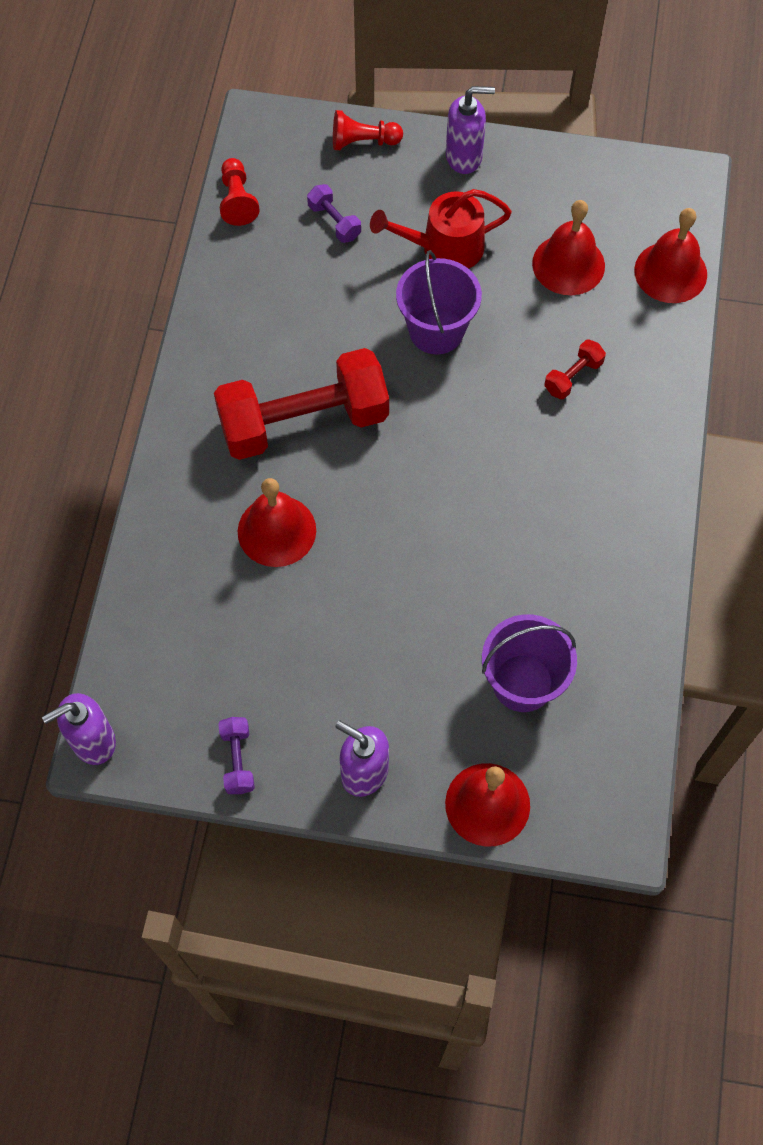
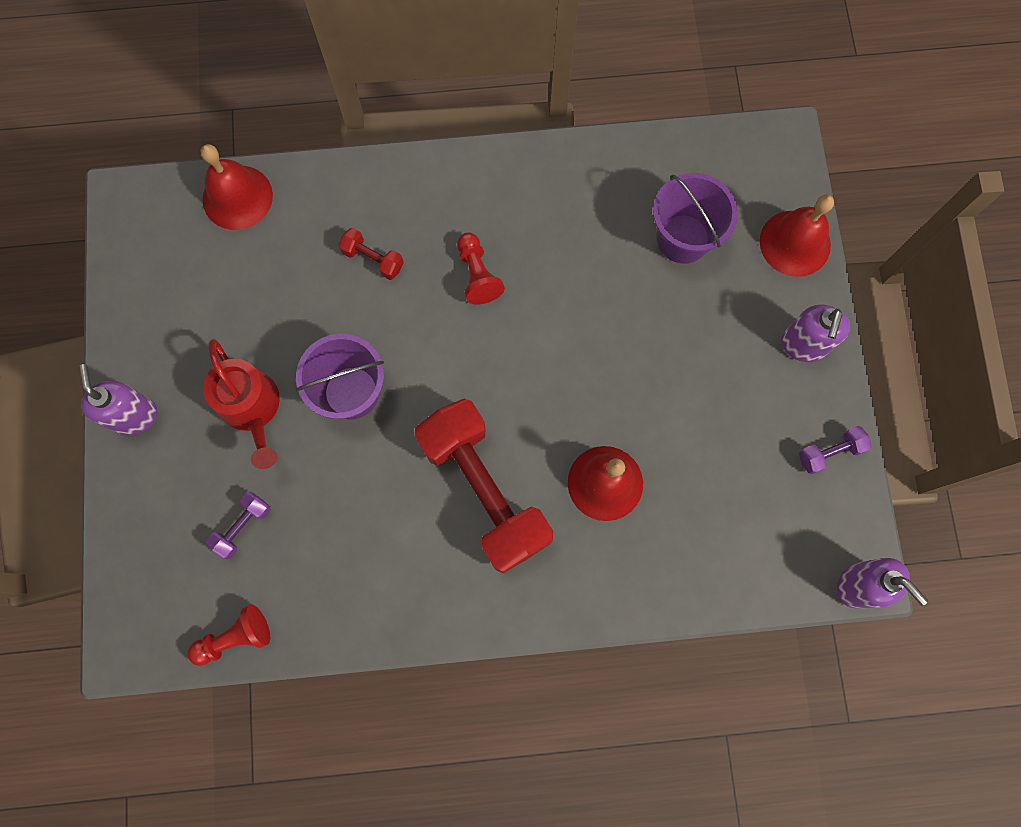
camera: 105 degrees left, 10 degrees up
red pawn [333,110,403,150] -> red pawn moved to [457,233,505,305]
red bell [532,200,605,295] -> none

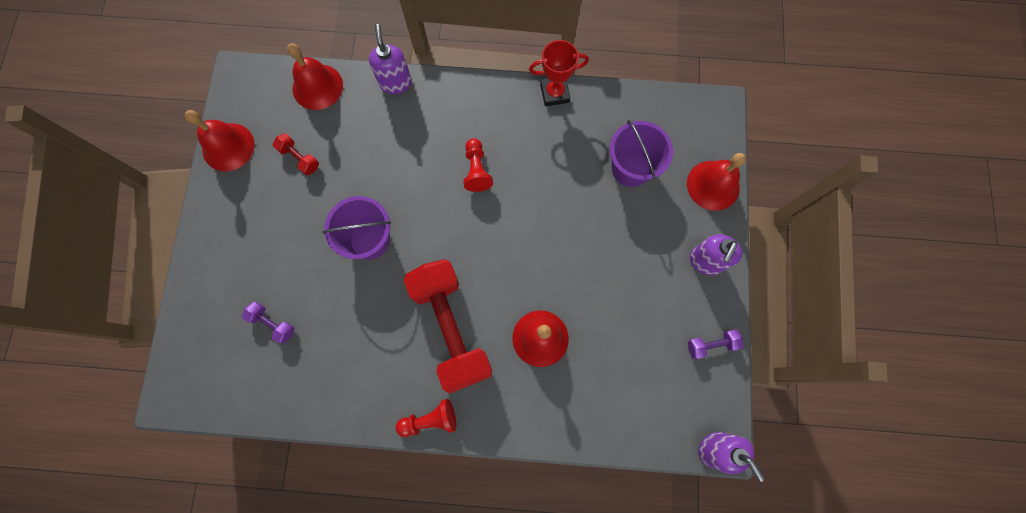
camera: 10 degrees right, 0 degrees up
purple soap dispenser [79,364,157,436] -> purple soap dispenser moved to [369,24,412,94]
red pawn [188,604,270,666] -> red pawn moved to [395,399,456,437]
red watering can [203,339,280,469] -> none
purple dumbbell [206,492,271,559] -> purple dumbbell turned 75 degrees clockwise [242,302,295,344]
red dumbbell [338,228,404,280] -> red dumbbell moved to [273,133,319,175]
none -> red bell [185,110,255,171]
none -> red trophy [529,40,589,107]

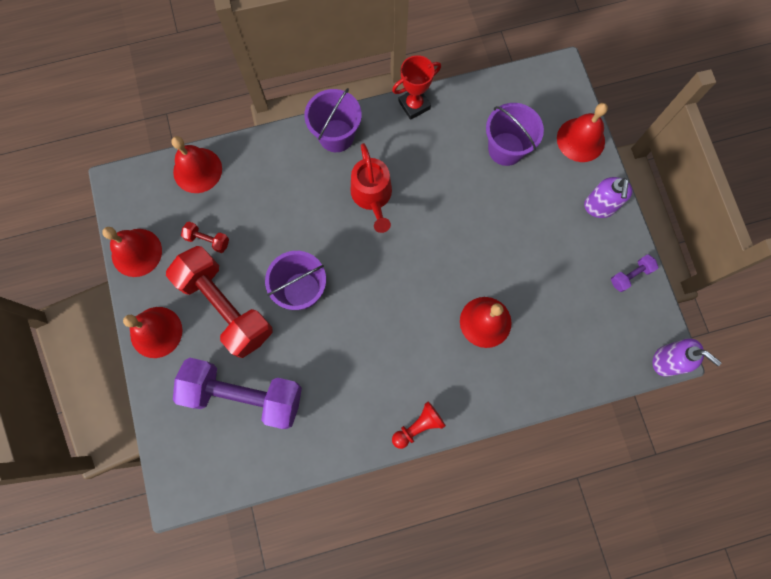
camera: 20 degrees left, 0 degrees up
purple dumbbell [242,302,295,344] -> purple dumbbell [173,358,302,429], size x2.47
purple soap dispenser [369,24,412,94] -> none
red dumbbell [404,259,493,393] -> red dumbbell moved to [166,246,273,358]
red pawn [463,138,493,192] -> red watering can [351,143,392,233]
none -> red bell [123,307,182,358]
none -> purple bucket [304,88,362,152]

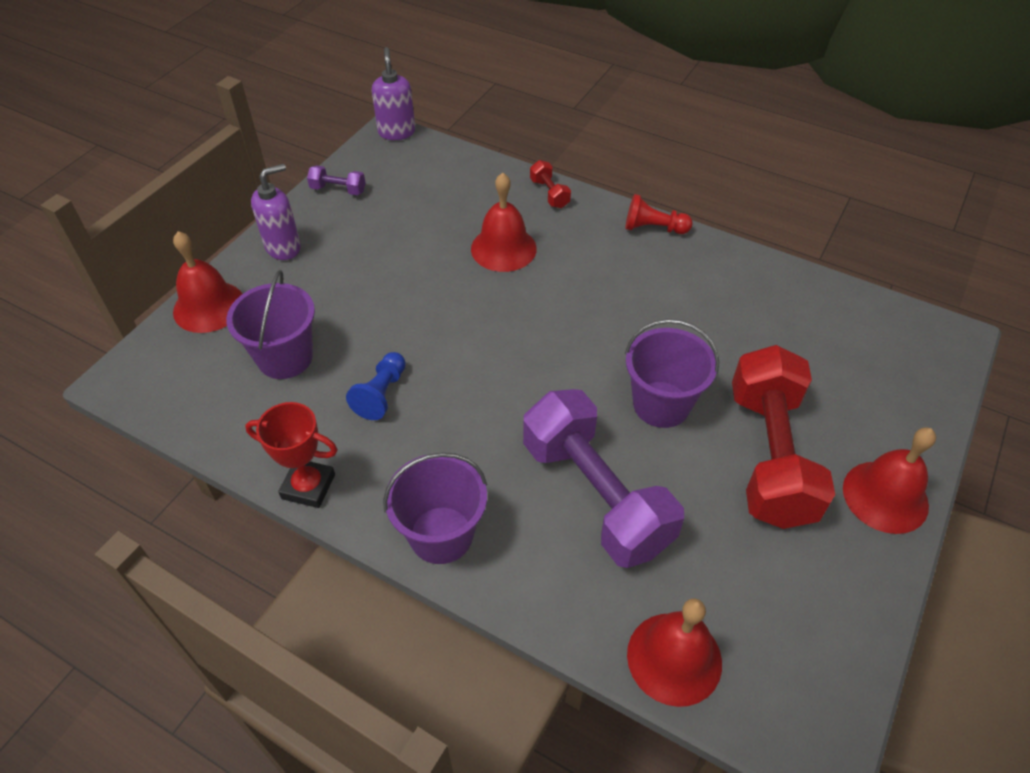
camera: 135 degrees left, 25 degrees down
red bell [102,227,162,277] -> none
purple dumbbell [173,358,302,429] -> purple dumbbell moved to [523,389,684,568]
red dumbbell [181,222,229,253] -> red dumbbell moved to [530,160,571,208]
red watering can [351,143,392,233] -> none
none -> blue pawn [346,352,406,420]

